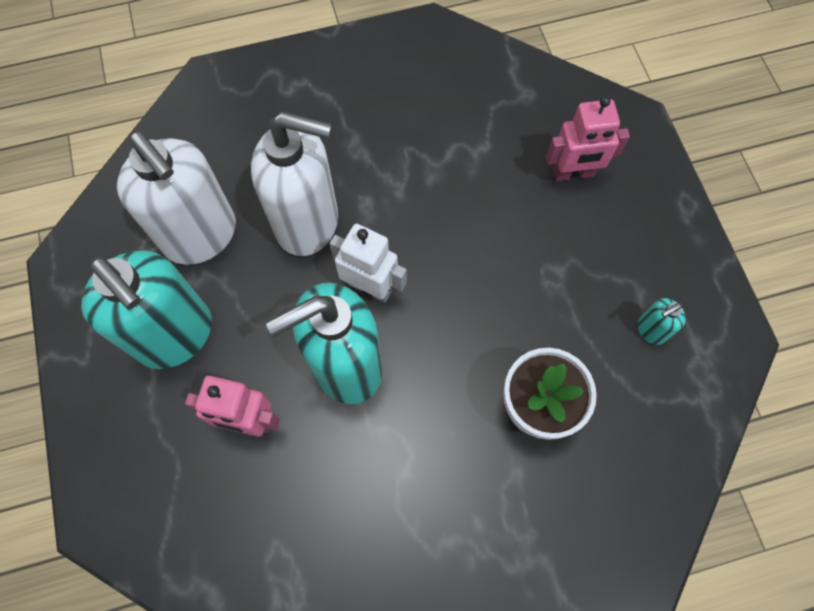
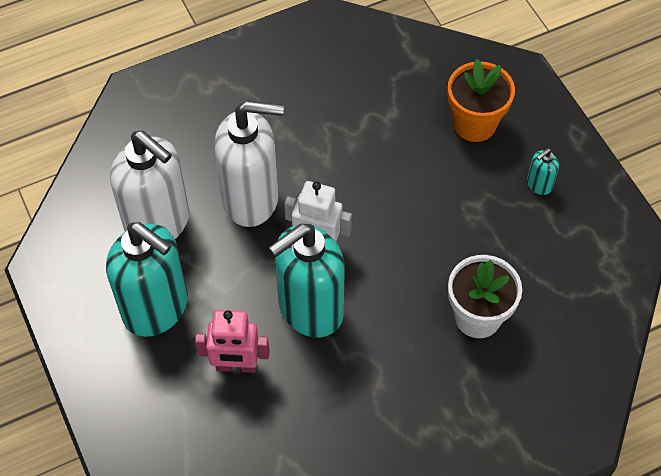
camera: 10 degrees left, 10 degrees down
pink robot [546,96,630,182] -> orange flower pot [448,59,515,142]
turquoise soap dispenser [638,298,686,345] -> turquoise soap dispenser moved to [527,148,559,195]

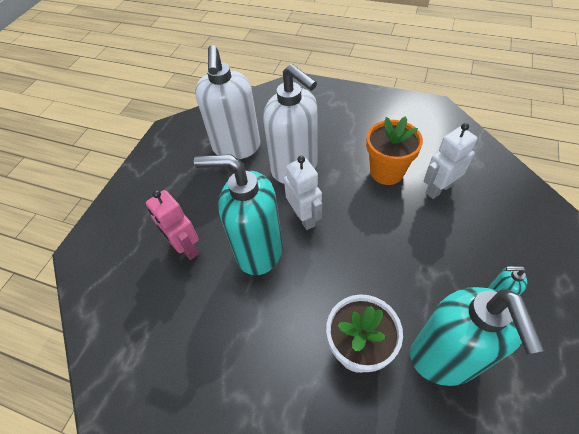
camera: 50 degrees right, 5 degrees down
turquoise soap dispenser [106,222,188,337] -> turquoise soap dispenser moved to [410,287,545,386]
orange flower pot [448,59,515,142] -> orange flower pot moved to [366,116,423,185]
none -> white robot [424,123,477,199]

